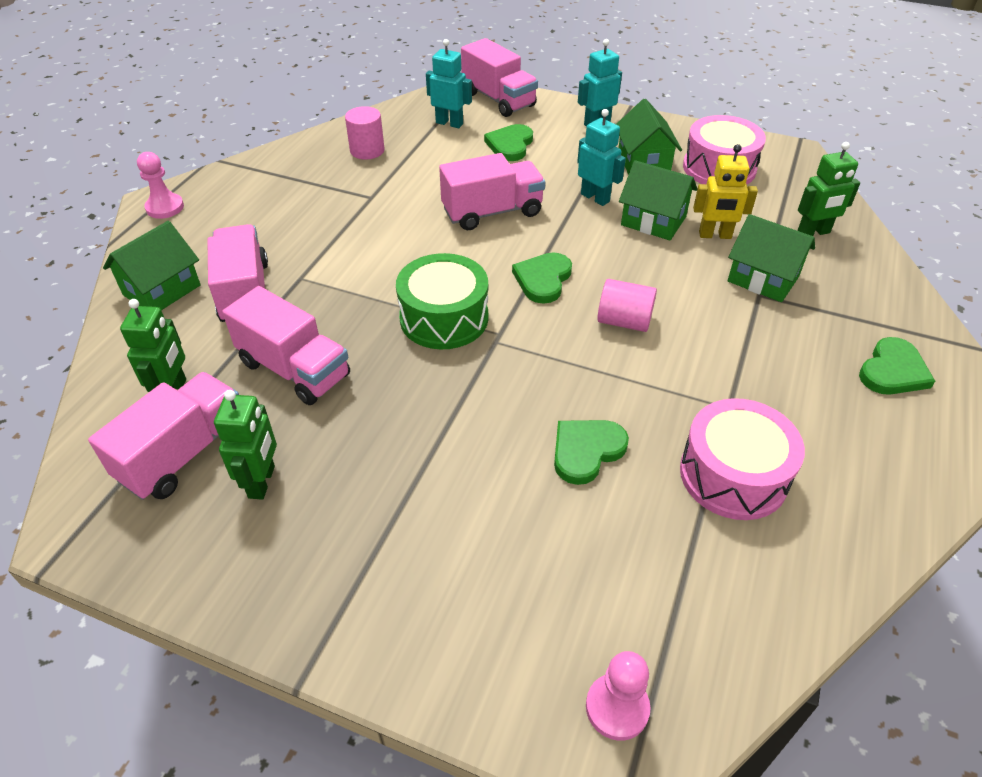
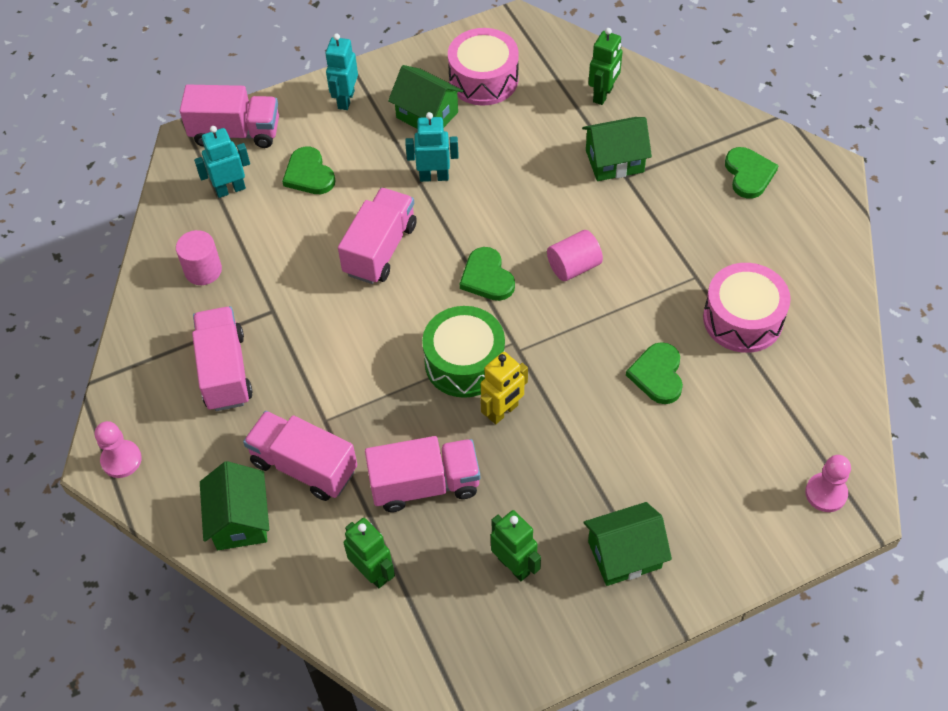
camera: 45 degrees left, 10 degrees up
pink truck [88,372,239,500] -> pink truck moved to [192,306,253,411]
green house [619,160,697,240] -> green house moved to [584,502,672,586]
yellow robot [693,144,758,239] -> yellow robot moved to [480,352,528,424]

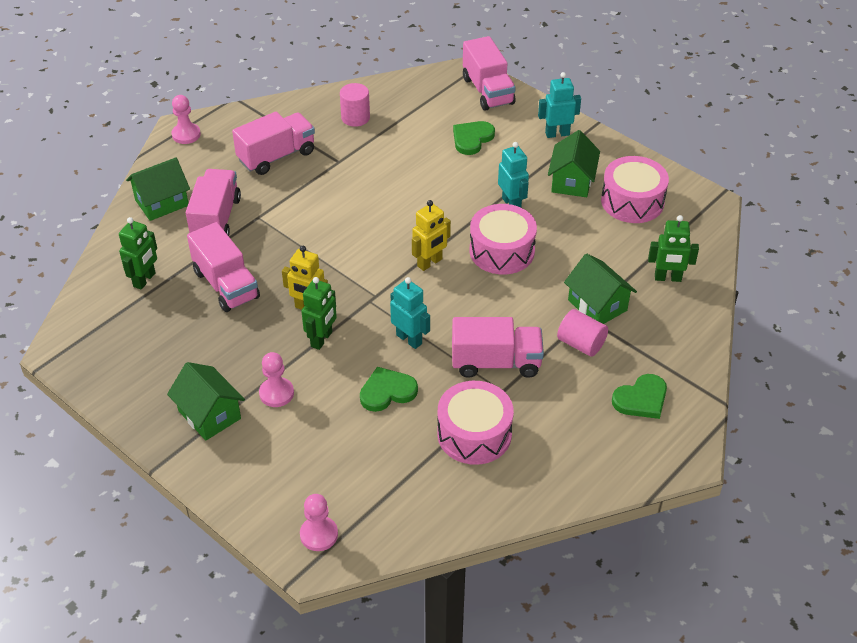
camera: 65 degrees right, 10 degrees down
turquoise robot [194,126,250,198] -> turquoise robot moved to [390,277,430,349]
pink truck [338,188,417,284] -> pink truck moved to [452,317,544,378]
green drum [422,306,505,398] -> none
green heart [460,247,515,301] -> yellow robot [412,200,451,271]
green robot [491,510,541,581] -> green robot moved to [301,277,337,350]
pink cylinder [547,230,603,281] -> pink cylinder moved to [557,309,608,357]
none -> pink pawn [259,352,294,407]
none -> pink drum [470,204,537,275]

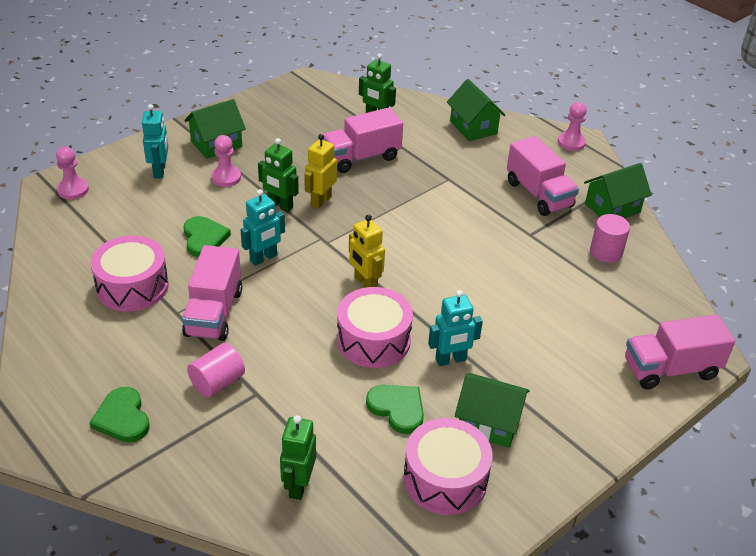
camera: 95 degrees right, 5 degrees down
pink truck [186,169,241,236] -> none
green heart [453,121,495,155] -> green heart moved to [366,385,424,434]
turquoise robot [538,72,581,138] -> turquoise robot moved to [142,104,168,178]
green house [564,253,637,324] -> green house moved to [584,163,652,218]

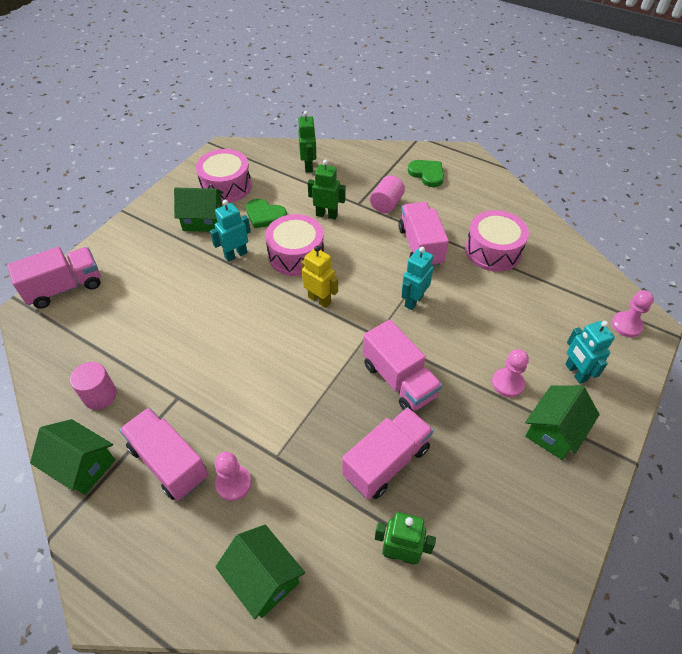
camera: 165 degrees right, 10 degrees up
green heart [183,216,231,257] -> none
green robot [258,138,299,212] -> green robot moved to [308,159,346,219]
yellow robot [304,134,337,209] -> pink truck [363,320,442,411]
pink pawn [558,102,587,151] -> pink pawn moved to [215,452,252,501]
green house [584,163,652,218] -> green house turned 75 degrees clockwise [30,419,115,495]

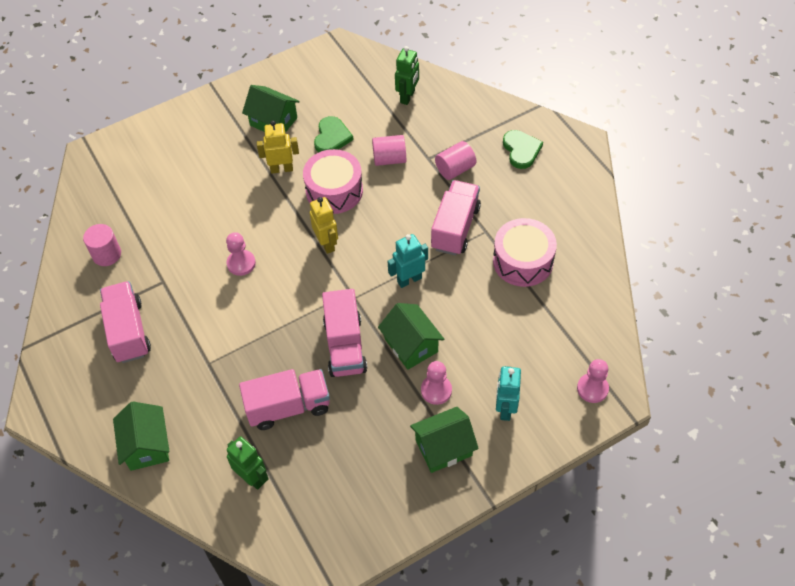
camera: 30 degrees right, 5 degrees up
pink truck [7,247,101,309] -> none
green house [30,419,115,495] -> green house moved to [378,303,444,370]
pink drum [196,149,252,203] -> none
turquoise robot [210,200,251,262] -> yellow robot [257,120,299,174]
pink pawn [215,452,252,501] -> pink pawn moved to [226,232,256,276]
green heart [246,199,287,229] -> green heart turned 135 degrees counterclockwise [314,116,354,152]
green robot [308,159,346,219] -> pink cylinder [372,135,406,166]

